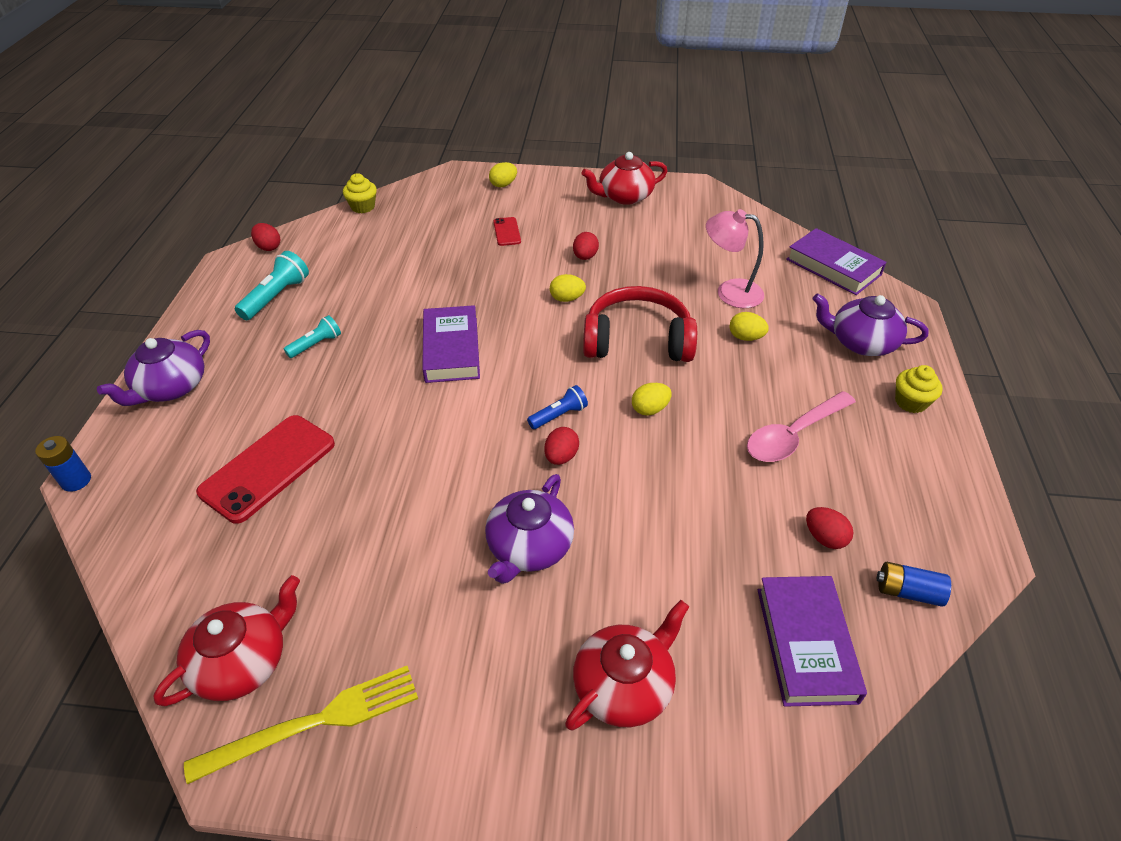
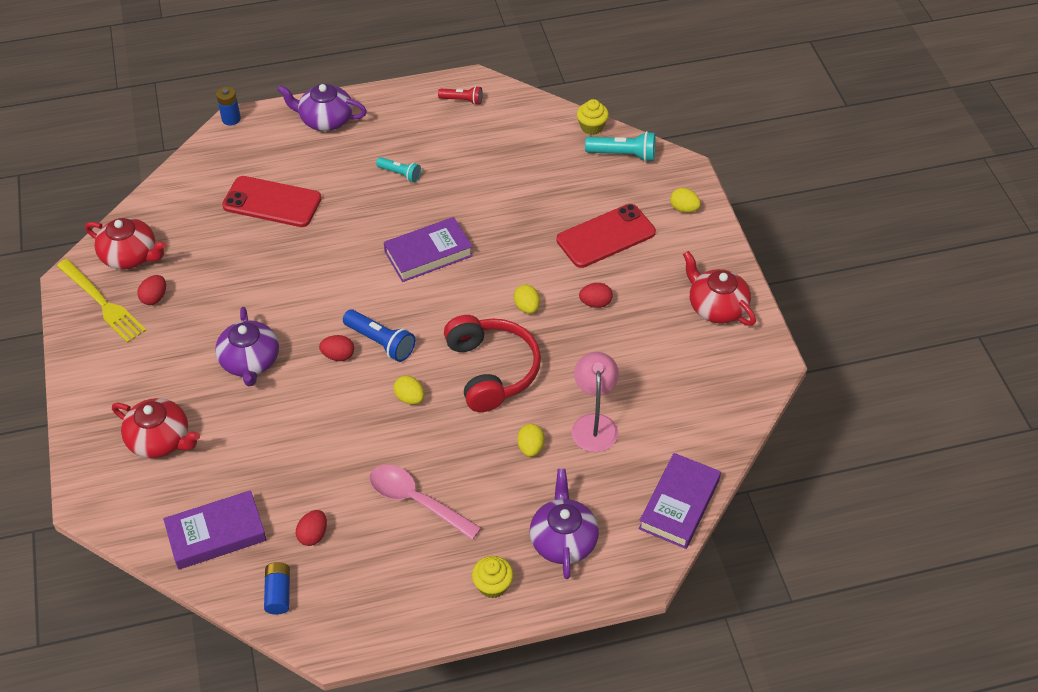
camera: 70 degrees right, 5 degrees up
turquoise flashlight [235,251,309,320] -> turquoise flashlight moved to [585,131,656,162]
red egg [251,223,280,251] -> red egg moved to [137,275,166,305]
purple teapot [485,474,574,584] -> purple teapot turned 105 degrees counterclockwise [215,307,279,386]
red phone [493,217,521,246] -> red phone [556,204,656,268], size x2.09
blue flashlight [527,385,588,429] -> blue flashlight [343,309,415,362], size x1.55
none -> red flashlight [438,86,483,105]

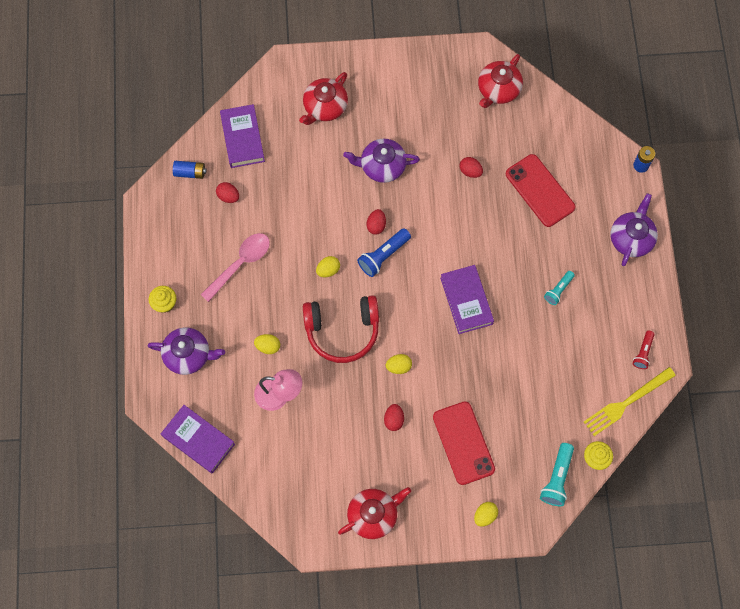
camera: 100 degrees right, 20 degrees up
yellow fork [57,259,146,343] -> yellow fork moved to [584,367,676,436]
red egg [137,275,166,305] -> red egg moved to [459,157,483,178]
red phone [222,176,322,227] -> red phone turned 60 degrees counterclockwise [506,154,576,227]

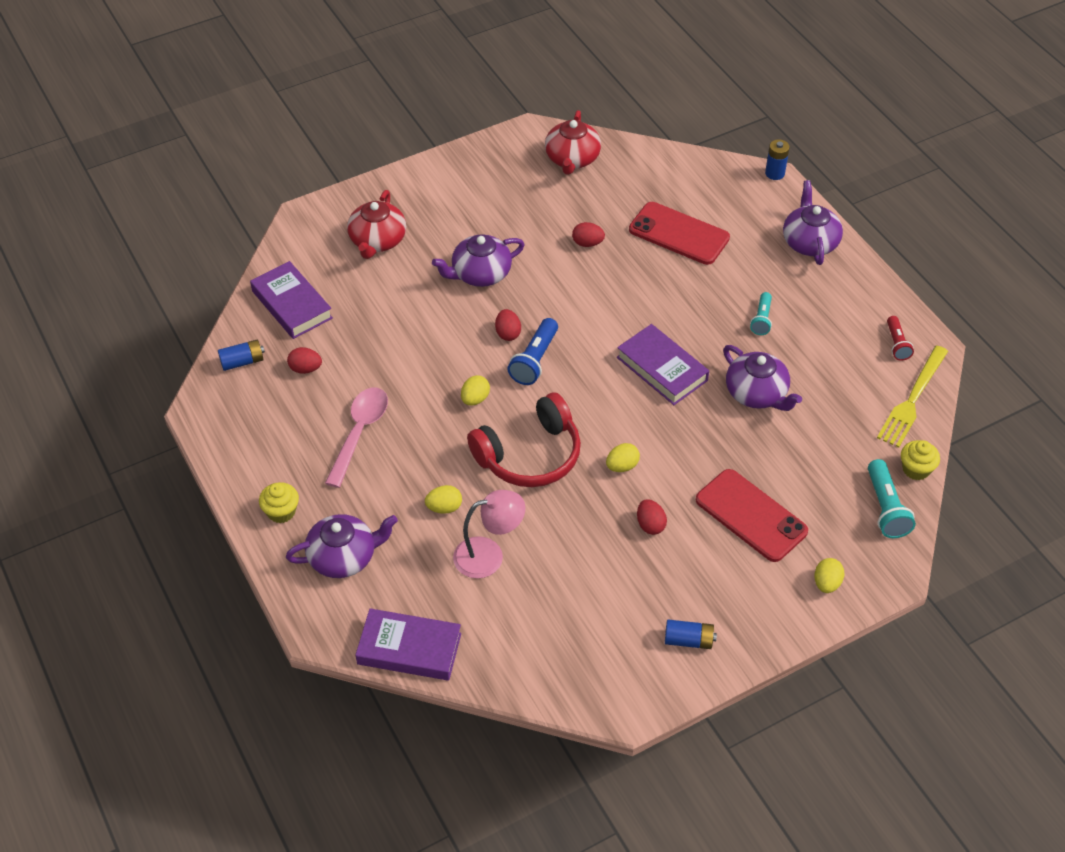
camera: 25 degrees left, 20 degrees down
red teapot [338,487,411,539] -> blue battery [665,620,717,649]
none -> purple teapot [723,345,802,411]

